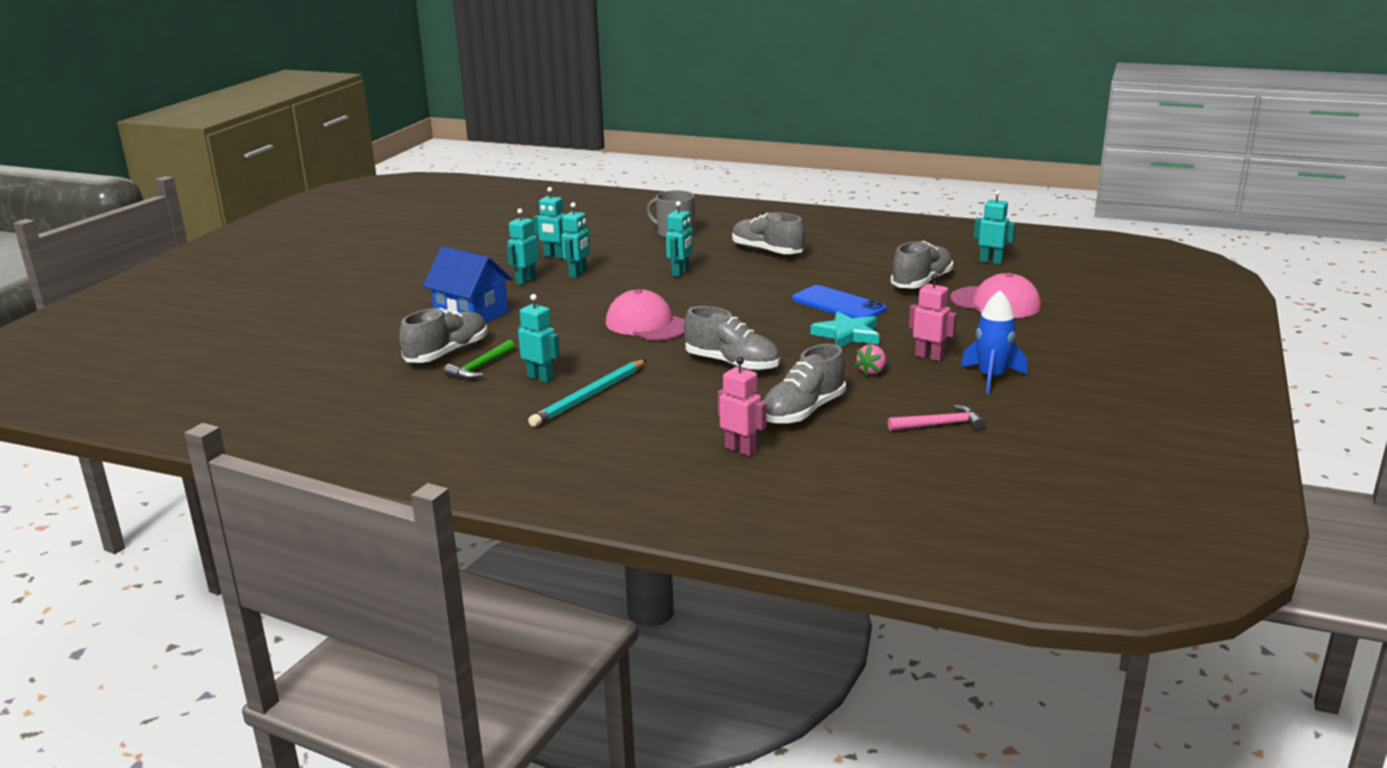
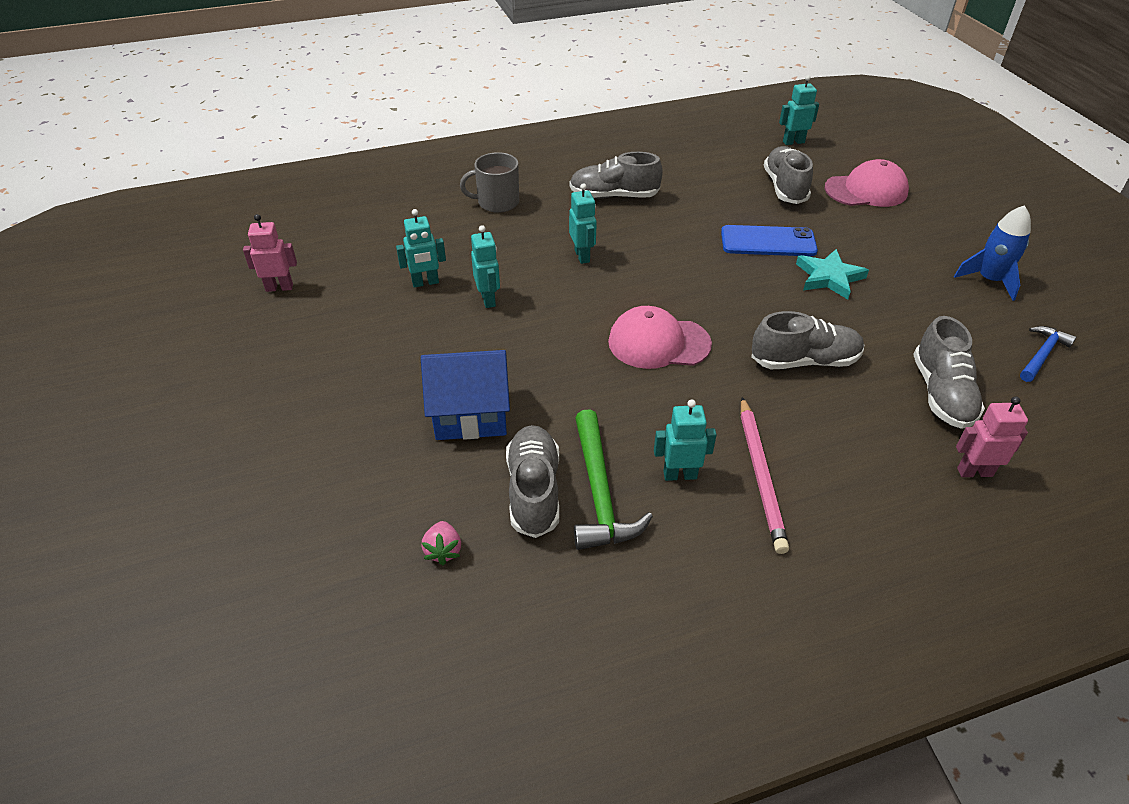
camera: 40 degrees left, 20 degrees up
green hammer [444,340,515,379] -> green hammer [574,409,653,550], size x1.60
turquoise robot [507,208,539,285] -> none
turquoise pencil [528,360,646,427] -> pink pencil [741,397,789,554]
pink strawberry [855,344,886,376] -> pink strawberry moved to [421,521,461,565]
pink hammer [888,405,985,431] -> blue hammer [1020,326,1077,382]
pink robot [909,274,957,361] -> pink robot moved to [243,214,297,292]

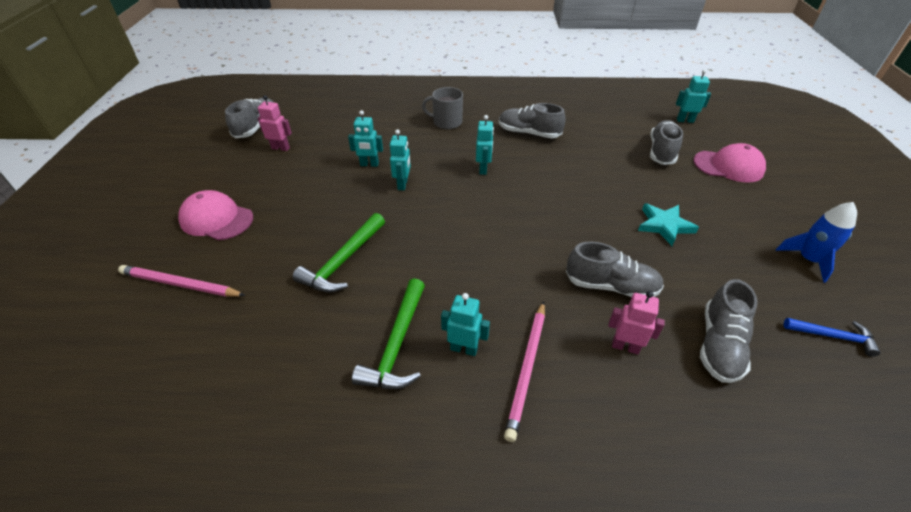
camera: 20 degrees right, 0 degrees up
blue house [421,350,510,440] -> green hammer [293,213,385,293]
pink strawberry [421,521,461,565] -> none
grey shoe [506,425,559,538] -> grey shoe moved to [225,98,274,138]
pink cap [608,306,712,369] -> pink cap moved to [178,190,253,240]
blue phone [721,225,818,256] -> none
pink robot [956,396,1028,477] -> pink robot moved to [608,291,665,354]
blue hammer [1020,326,1077,382] -> blue hammer turned 45 degrees clockwise [784,318,881,357]
none -> pink pencil [118,265,246,297]

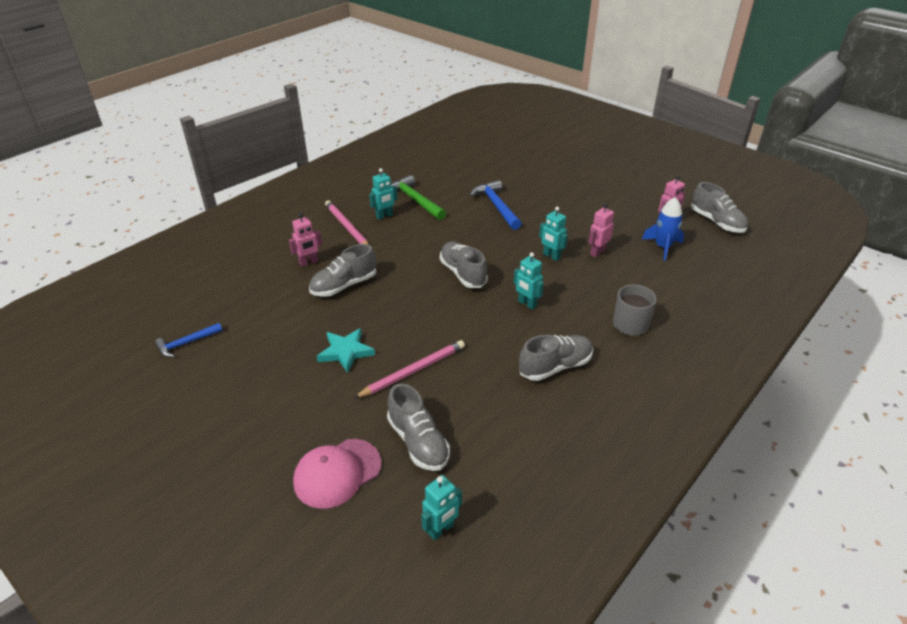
camera: 130 degrees right, 5 degrees down
pink pencil [118,265,246,297] -> pink pencil moved to [354,340,465,398]
pink cap [178,190,253,240] -> none
green hammer [293,213,385,293] -> blue hammer [470,180,522,230]
turquoise robot [348,110,383,167] -> pink robot [588,203,614,258]
grey shoe [700,279,757,383] -> grey shoe moved to [440,241,488,288]
blue rocket [776,202,857,283] -> blue rocket moved to [642,197,684,261]

